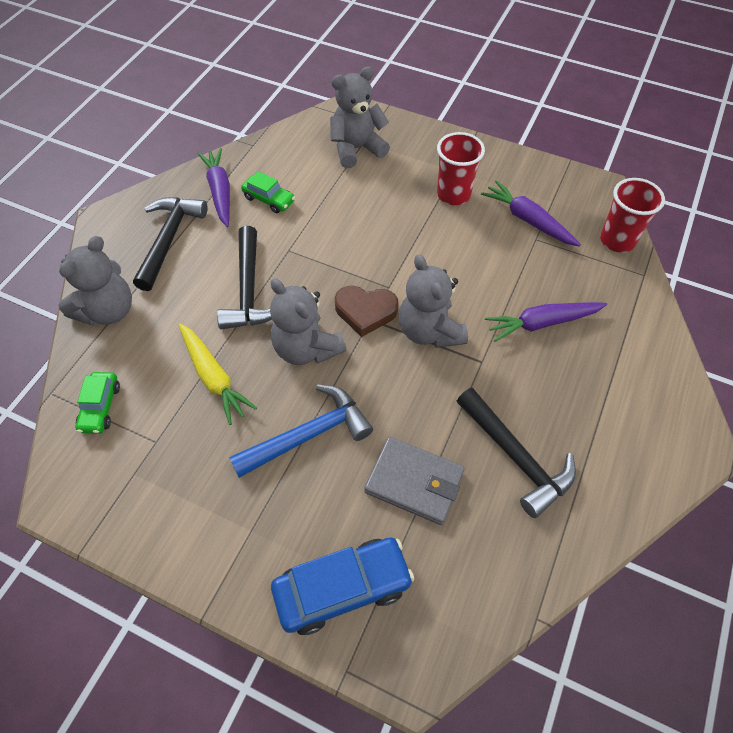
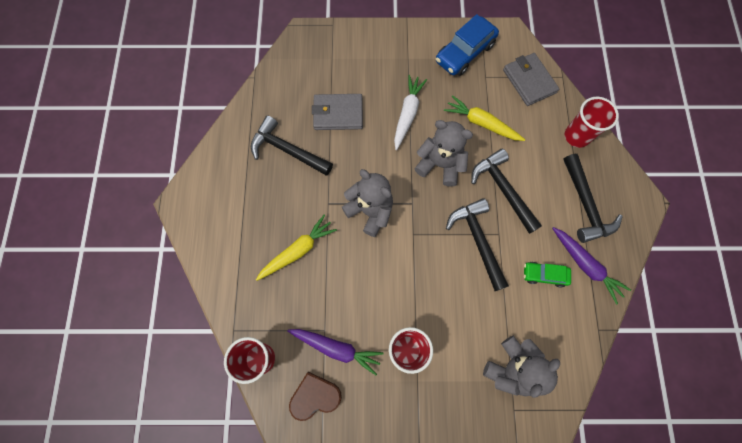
camera: 155 degrees right, 15 degrees up
grey teddy bear [58,236,132,326] -> red cup [565,97,619,148]
green car [75,372,120,434] -> grey wallet [503,53,559,106]
blue hammer [229,385,373,478] -> white carrot [394,75,427,150]
blue car [271,538,414,635] -> blue car moved to [436,14,499,76]
brown heart [335,286,398,337] -> brown heart moved to [289,372,342,421]
purple carrot [485,302,607,342] -> yellow carrot [256,215,337,281]
none -> black hammer [446,198,509,291]

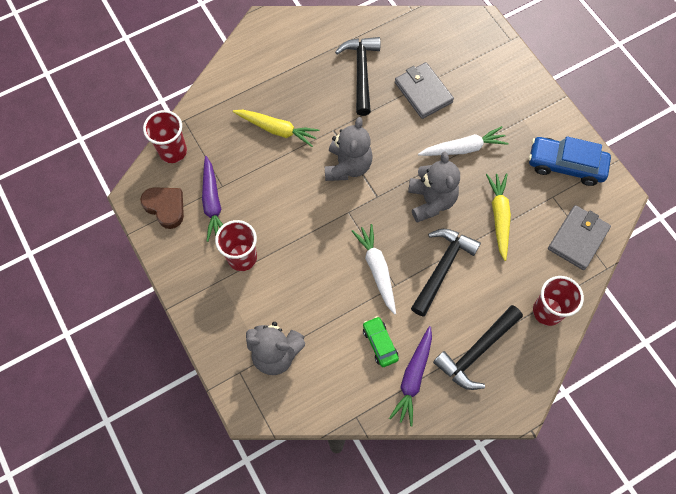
camera: 60 degrees right, 5 degrees down
black hammer [446,198,509,291] -> white carrot [352,224,396,315]

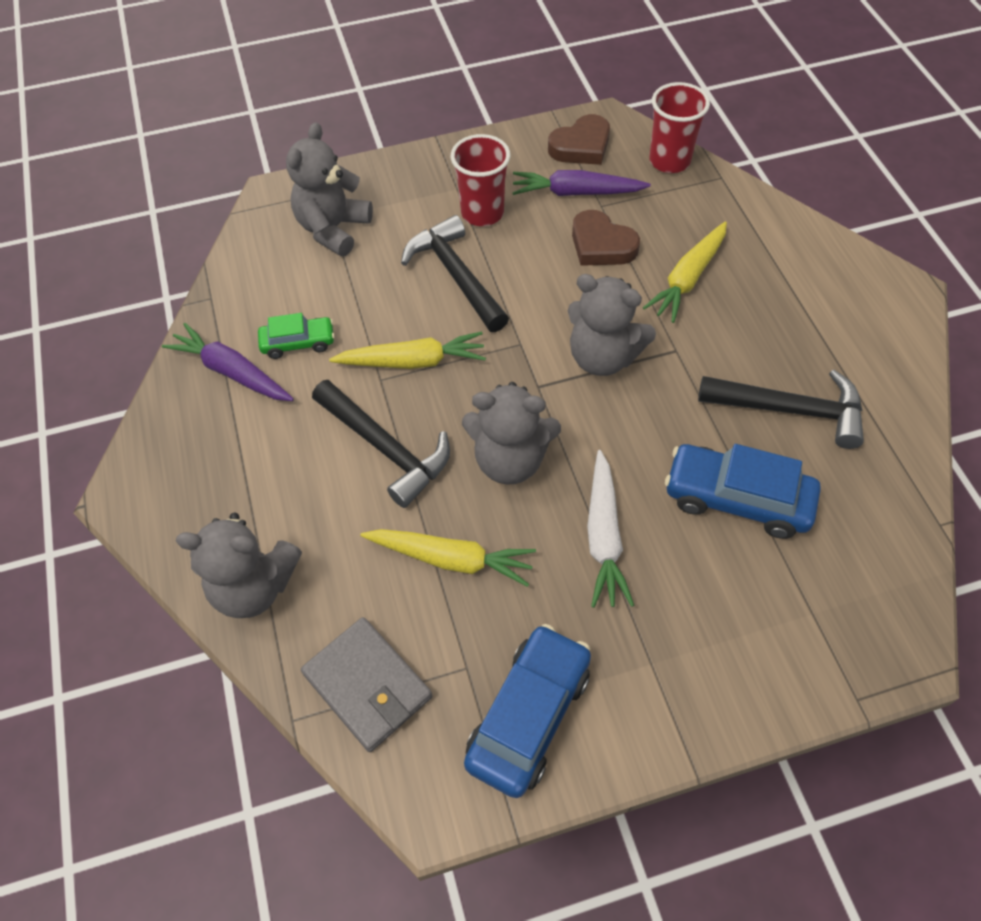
camera: 105 degrees right, 10 degrees down
white carrot [352,224,396,315] -> yellow carrot [329,332,486,369]
grey wallet [395,62,454,119] -> blue car [665,444,821,539]
black hammer [433,305,523,390] -> black hammer moved to [401,215,509,332]
red cup [533,276,584,326] -> grey teddy bear [176,513,302,618]
none -> brown heart [572,210,640,266]

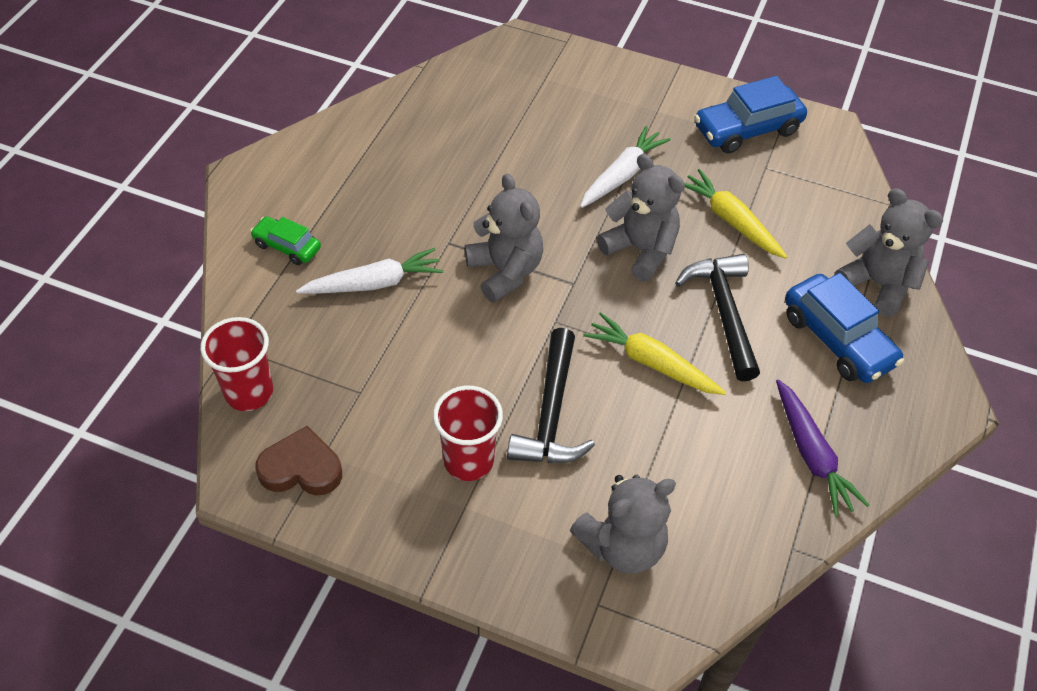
camera: 145 degrees left, 5 degrees down
green car [258,313,335,359] -> green car moved to [250,216,321,265]
grey wallet [301,617,432,752] -> none
purple carrot [512,170,651,196] -> none
brown heart [572,210,640,266] -> none
yellow carrot [643,222,727,323] -> white carrot [296,248,443,294]
blue car [665,444,821,539] -> blue car moved to [785,273,904,383]
black hammer [698,370,864,449] -> none

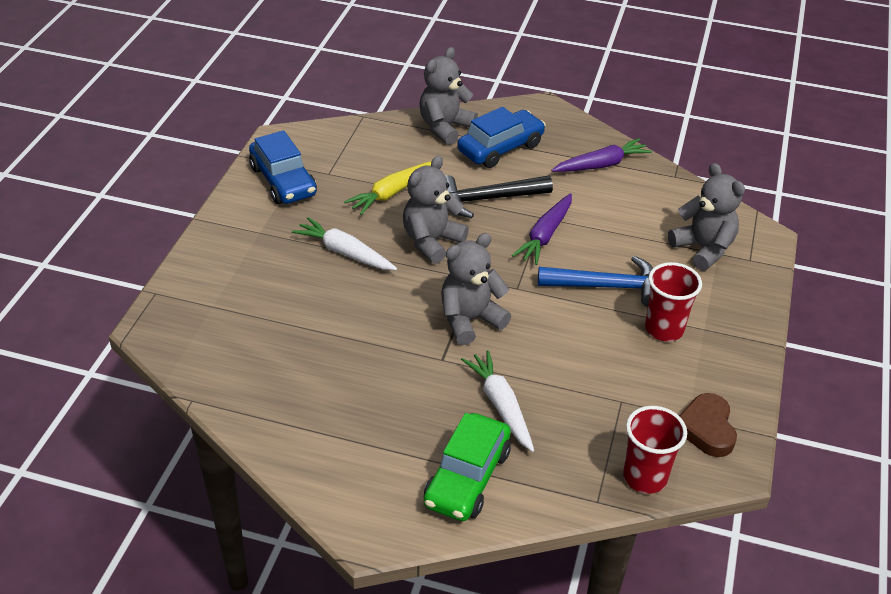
camera: 95 degrees left, 10 degrees down
green car [250,216,321,265] -> green car [424,413,511,521], size x1.73
black hammer [507,328,595,463] -> blue hammer [538,256,653,307]
yellow carrot [583,312,726,395] -> purple carrot [512,193,572,265]

